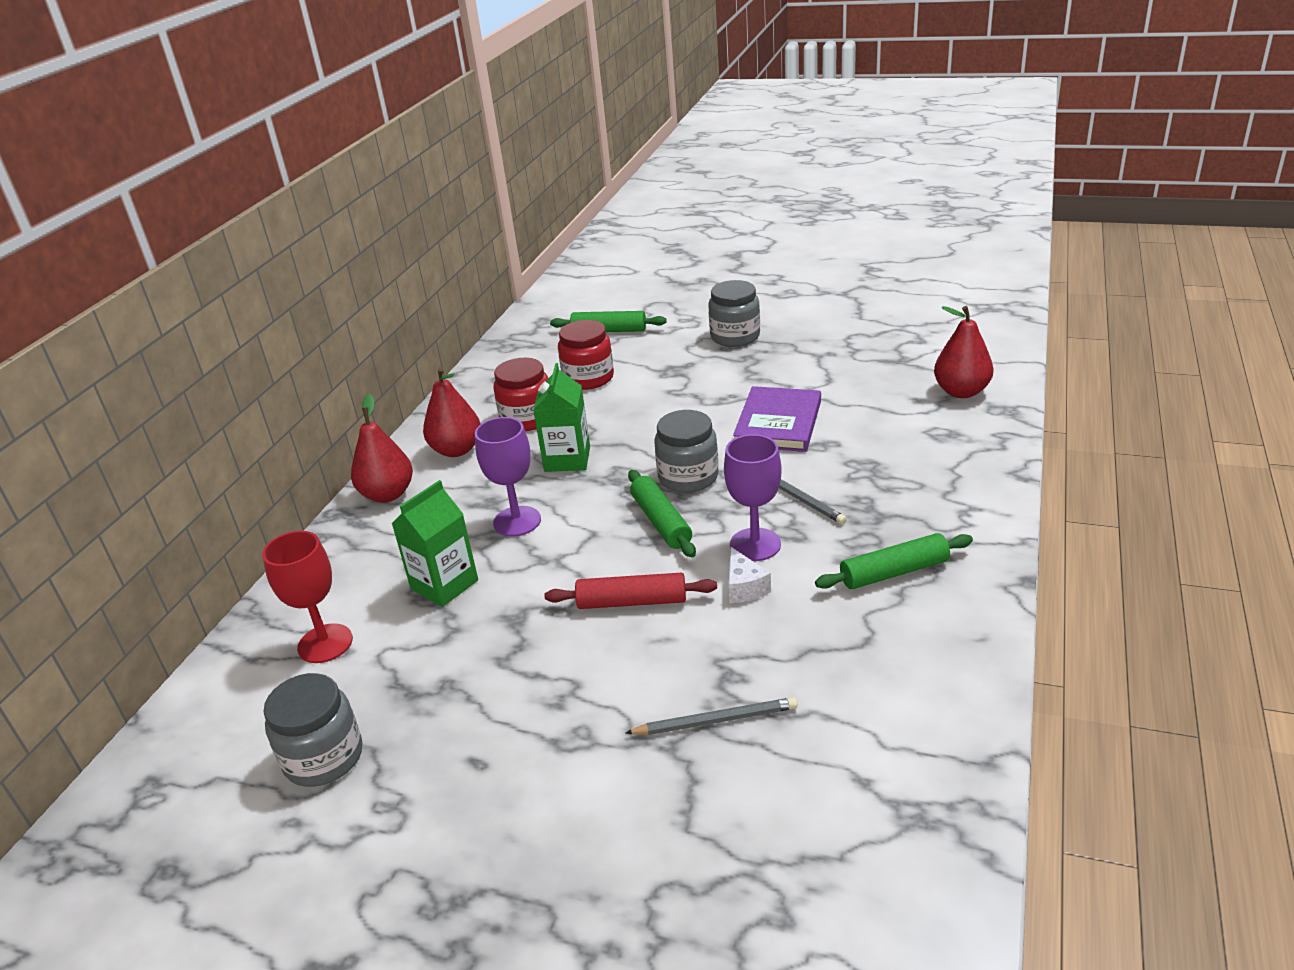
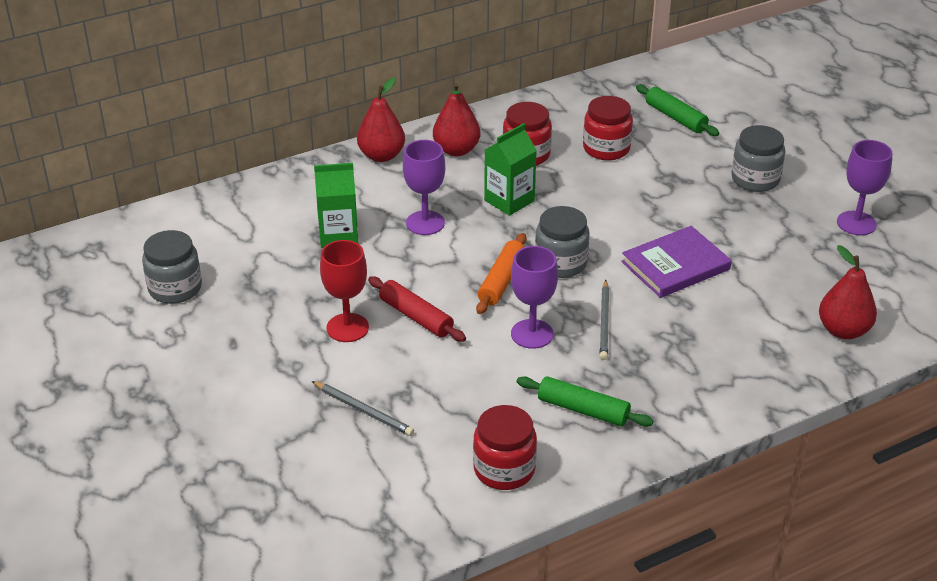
camera: 40 degrees right, 5 degrees up
red goblet [262,531,353,663] -> red goblet moved to [320,240,369,342]
green rolling pin [628,470,696,557] -> orange rolling pin [476,233,527,314]
white cheese [729,547,771,603] -> none
none -> red jar [473,405,537,490]
none -> purple goblet [837,140,893,235]

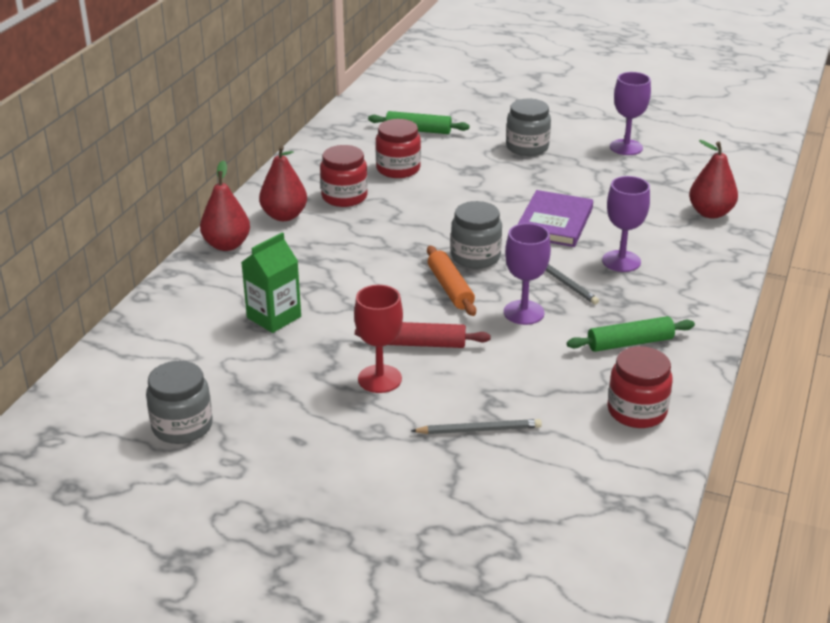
camera: 40 degrees left, 5 degrees down
purple goblet [403,140,445,235] -> purple goblet moved to [602,176,650,272]
green carton [484,123,537,216] -> none

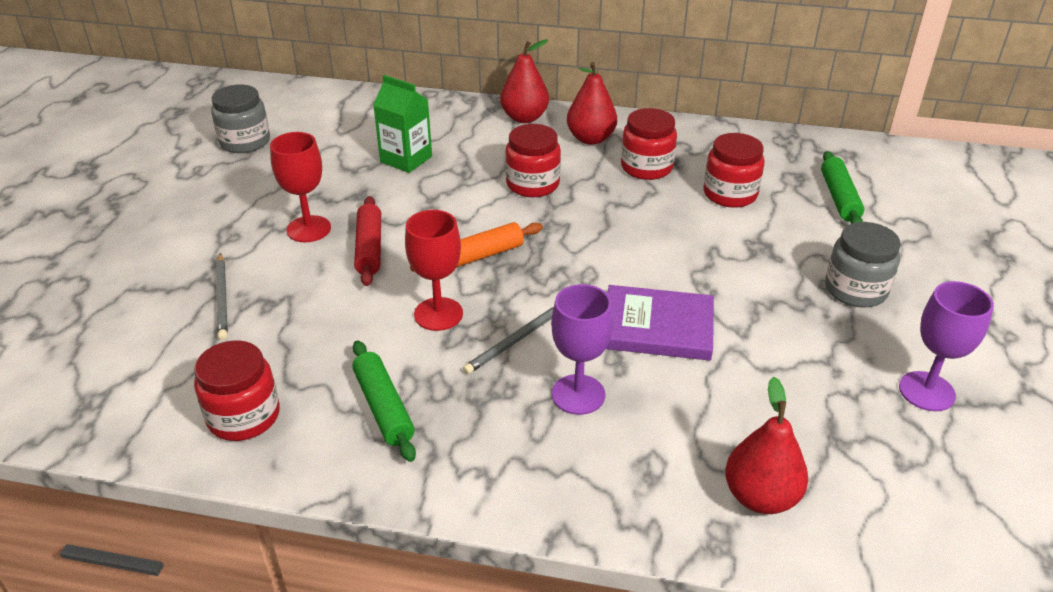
camera: 80 degrees right, 5 degrees up
grey jar [451,201,502,269] -> none
purple goblet [504,223,551,325] -> red goblet [405,210,463,331]
none -> red jar [505,124,561,197]

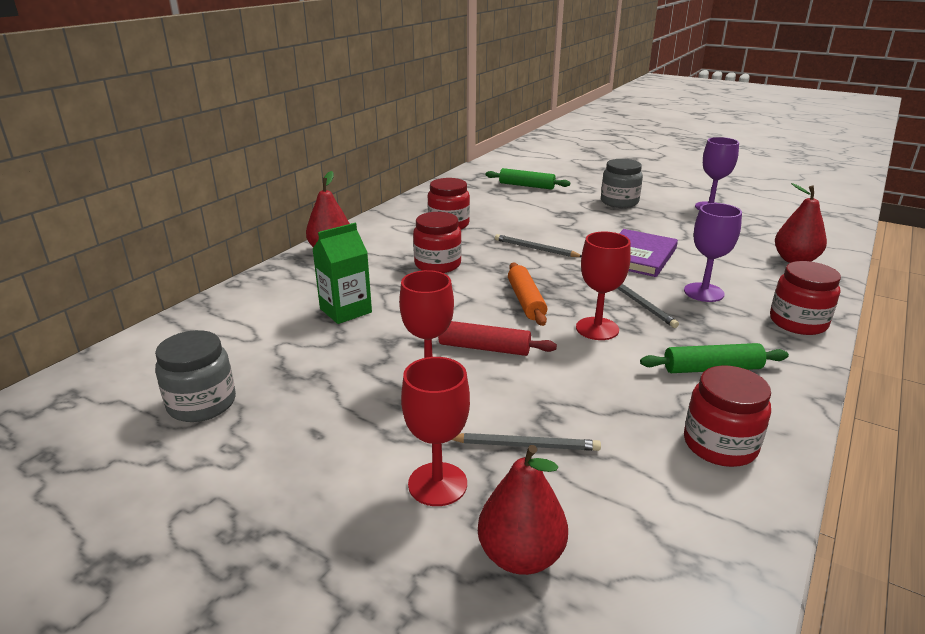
camera: 70 degrees left, 10 degrees down
red pear [567,62,617,145] -> red pear moved to [478,445,568,575]
red jar [703,133,765,208] -> red jar moved to [770,261,841,335]
none -> red goblet [401,357,470,506]
none -> grey pencil [495,234,582,257]

